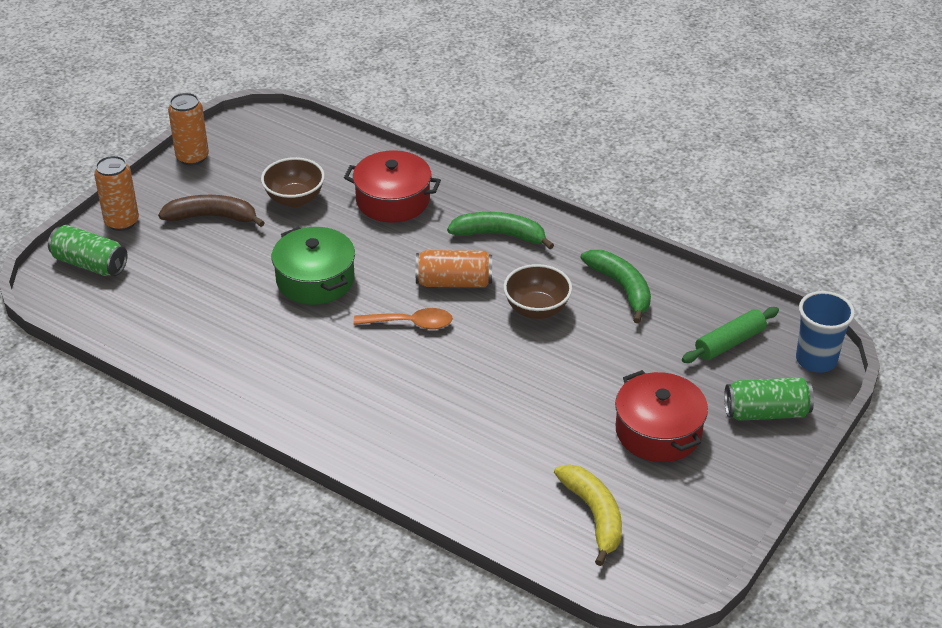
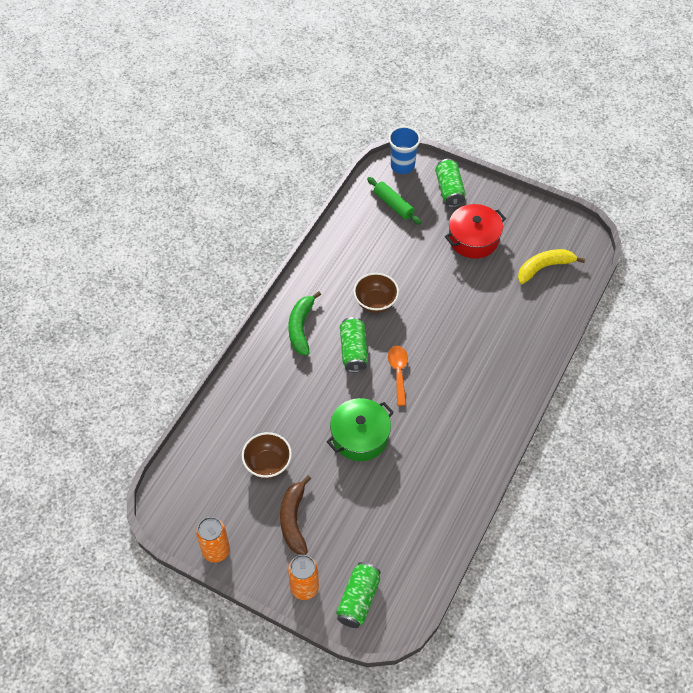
camera: 95 degrees left, 15 degrees up
red pot [344,150,441,223] -> none
orange can [416,250,492,287] -> green can [340,317,368,373]
green banana [581,250,651,323] -> none

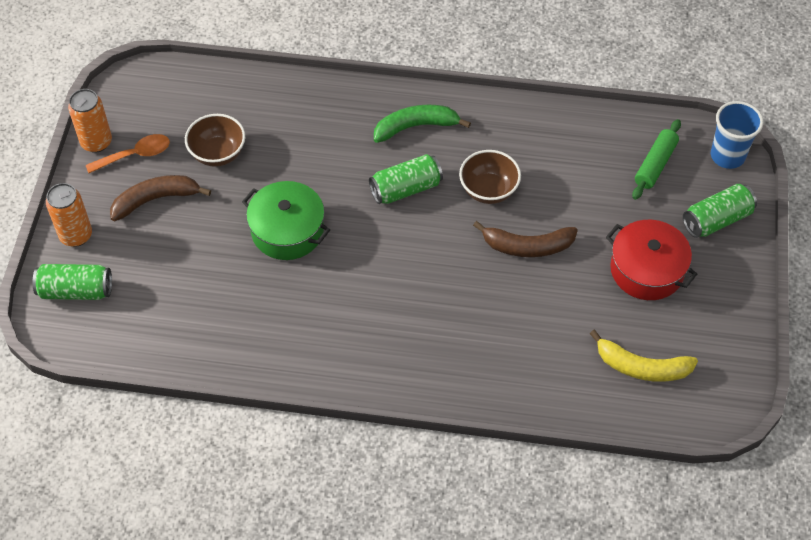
camera: 70 degrees right, 0 degrees up
orange spoon [388,346,408,406] -> orange spoon moved to [86,134,170,173]
yellow banana [518,249,585,284] -> yellow banana turned 150 degrees clockwise [590,330,698,382]
none -> brown banana [473,221,578,257]

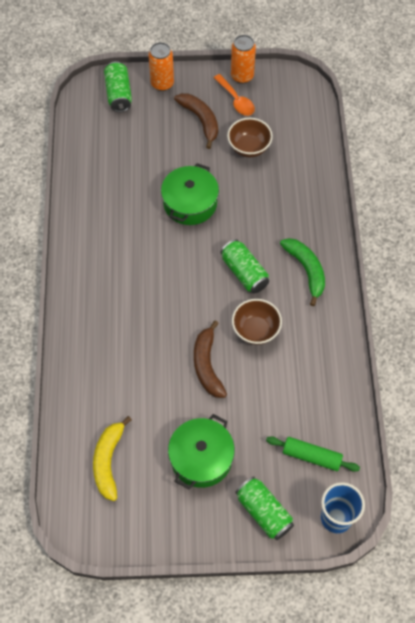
camera: 80 degrees right, 5 degrees up
red pot [606,220,697,300] -> green pot [168,414,235,489]

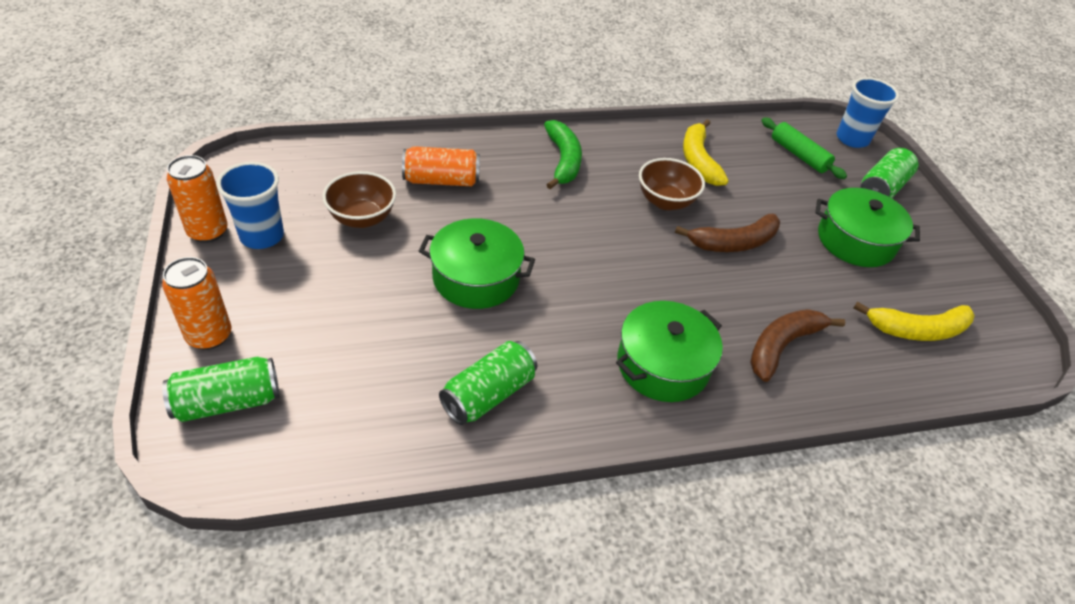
camera: 105 degrees left, 15 degrees down
brown banana [174,93,218,149] -> brown banana moved to [750,309,845,382]
orange spoon [214,74,255,116] -> blue cup [216,162,284,249]
green can [220,239,269,293] -> green can moved to [439,341,537,425]
green rolling pin [266,436,360,472] -> green rolling pin turned 45 degrees counterclockwise [761,117,847,179]
green banana [280,238,325,306] -> green banana turned 120 degrees clockwise [544,120,582,190]
none -> orange can [402,146,480,186]
none -> green pot [616,301,723,402]
none -> yellow banana [683,119,729,186]

